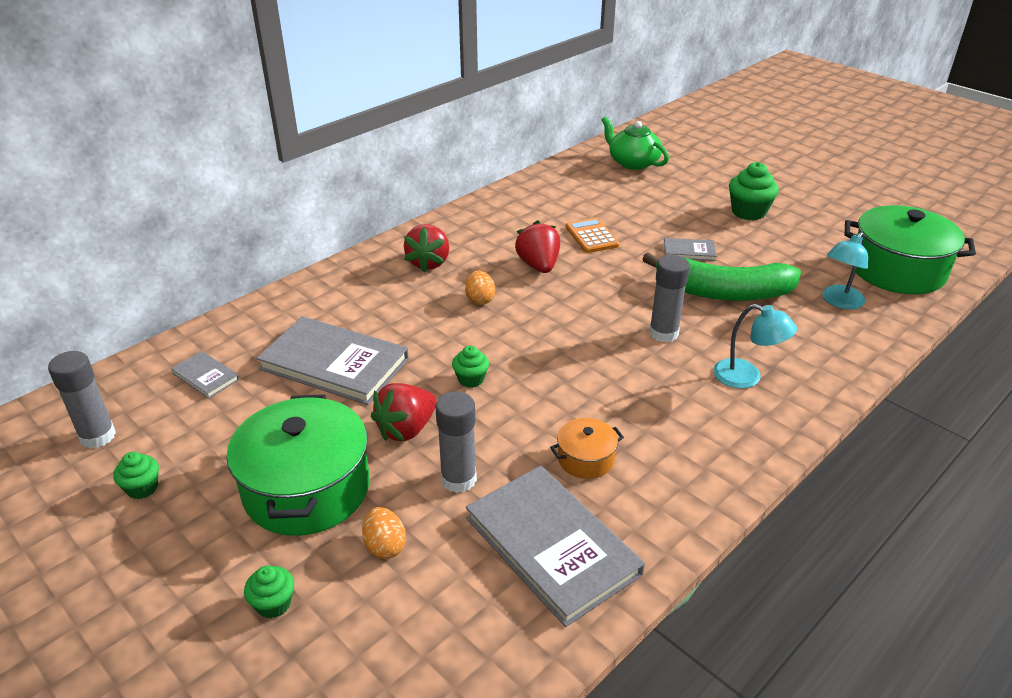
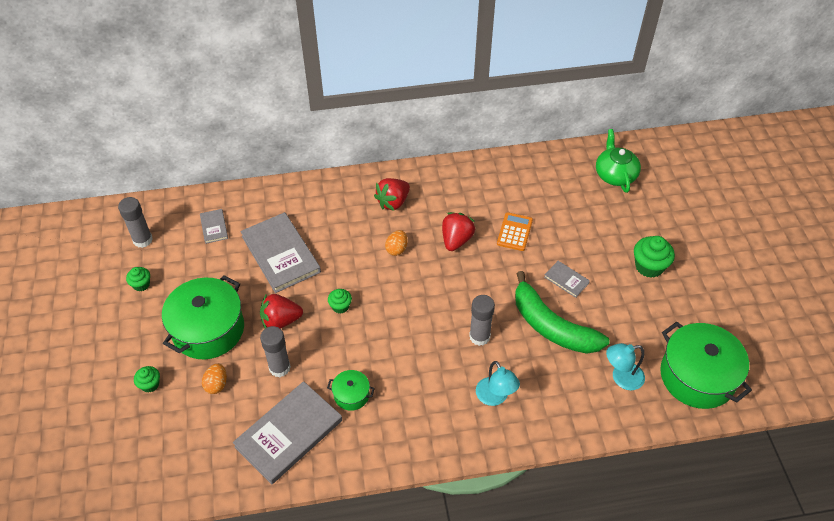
camera: 35 degrees right, 15 degrees up
grey book [466,466,645,627] -> grey book turned 45 degrees clockwise [233,381,342,484]
orange pot [550,418,624,479] -> green pot [327,370,375,411]

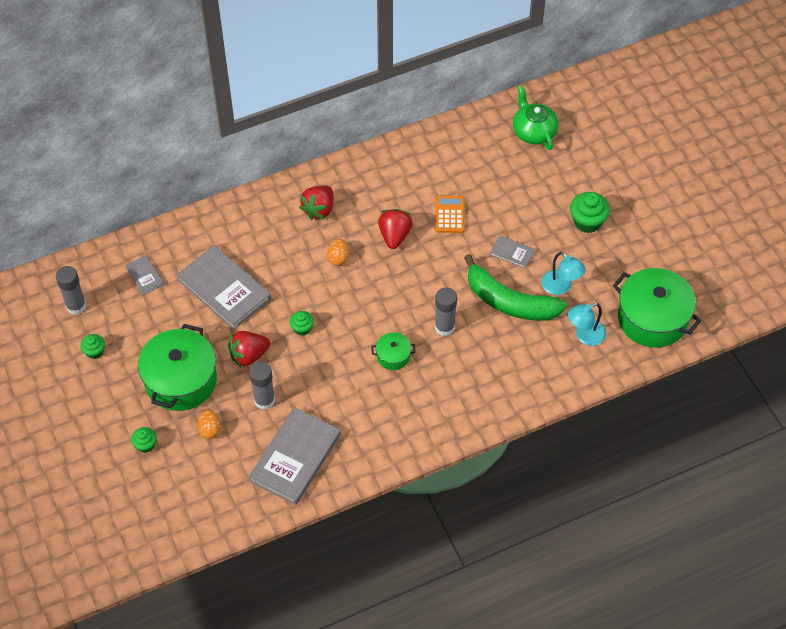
camera: 15 degrees left, 5 degrees up
green pot [327,370,375,411] -> green pot moved to [371,332,416,370]
turquoise lamp [476,361,520,406] -> turquoise lamp moved to [541,252,586,295]

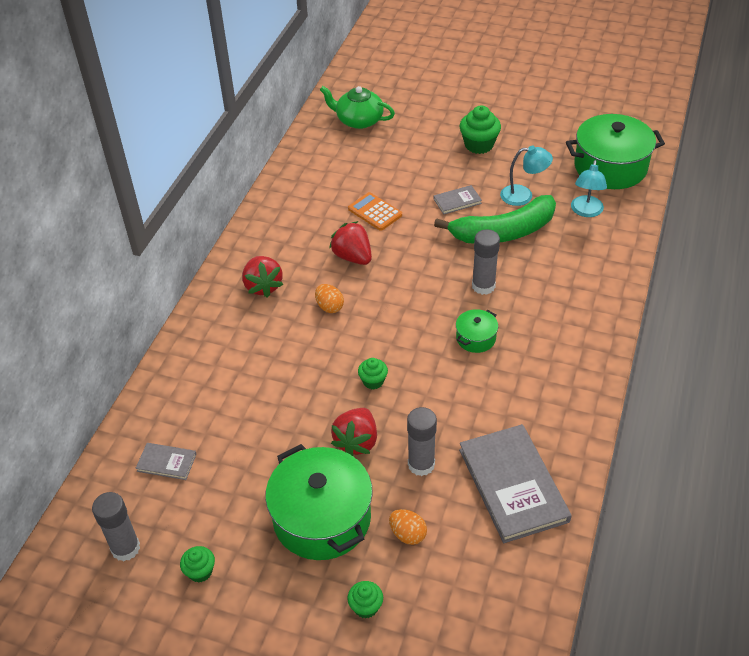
camera: 45 degrees left, 10 degrees down
grey book [176,245,271,330] -> none

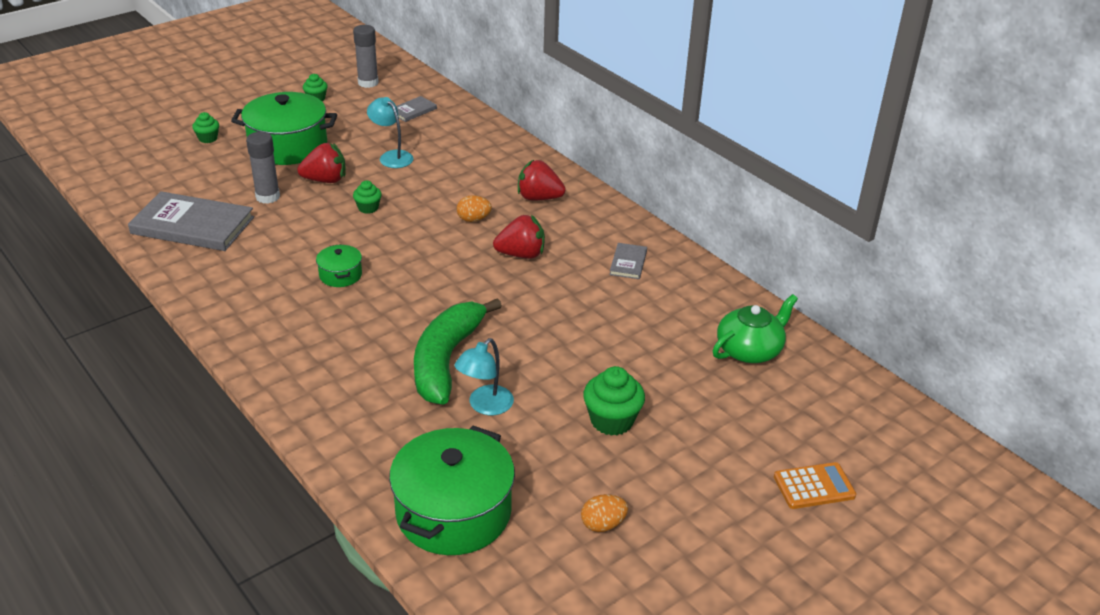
camera: 120 degrees right, 10 degrees down
red strawberry [331,408,377,456] -> red strawberry turned 120 degrees clockwise [297,143,346,183]
orange calculator [348,192,402,231] -> orange calculator moved to [774,462,856,509]
orange egg [389,509,427,545] -> orange egg moved to [581,494,628,532]
grey book [434,185,482,214] -> grey book moved to [610,243,647,279]
grey glue stick [472,229,500,295] -> none
turquoise lamp [571,160,607,217] -> turquoise lamp moved to [367,97,413,168]

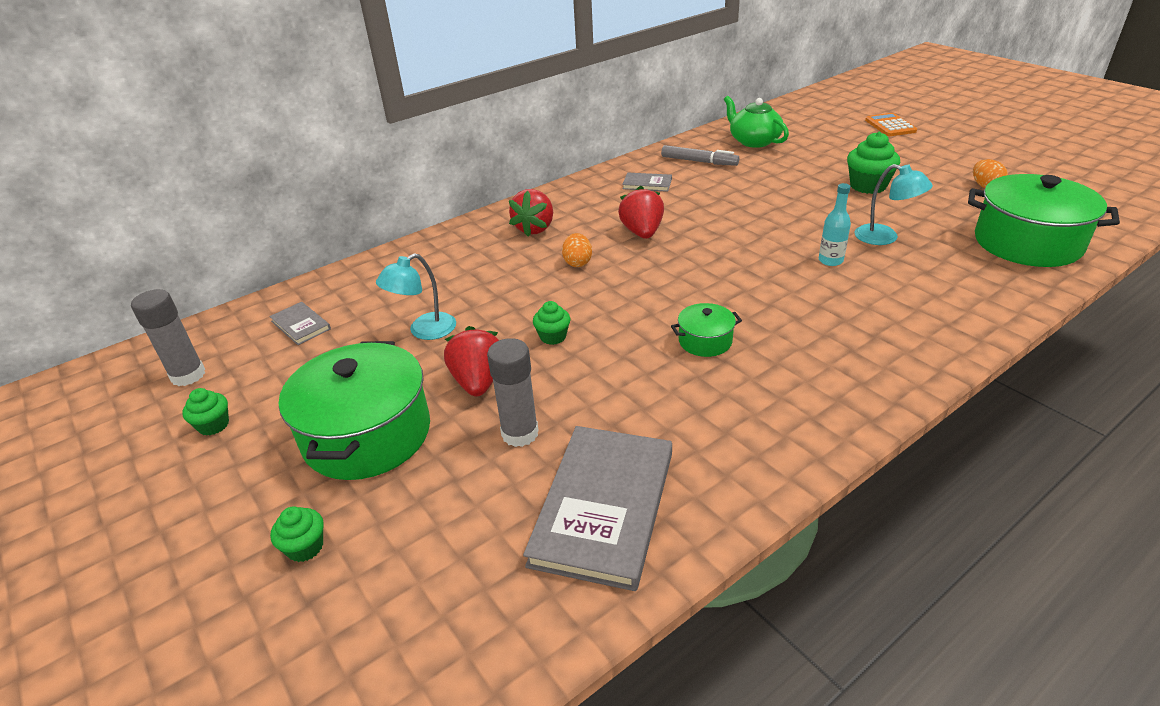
camera: 85 degrees left, 0 degrees up
green banana [414,298,502,405] -> turquoise bottle [819,183,851,266]
none -> grey marker [661,145,739,166]

